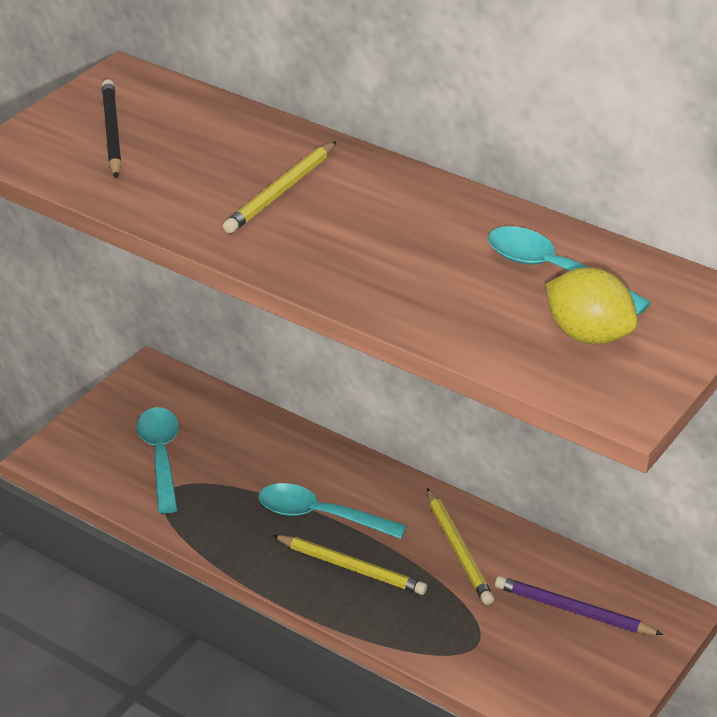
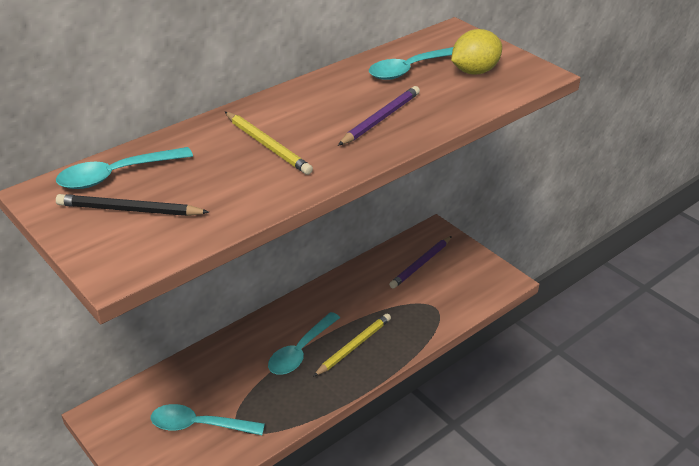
camera: 75 degrees left, 0 degrees up
yellow pencil [427,488,494,605] -> none
none -> turquoise spoon [56,147,193,189]
none -> purple pencil [338,86,420,146]

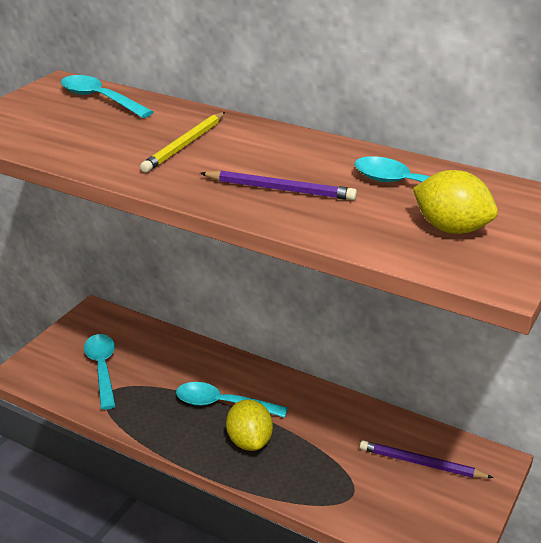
camera: 70 degrees right, 5 degrees down
black pencil [56,194,209,216] -> none
yellow pencil [313,314,391,377] -> yellow lemon [226,399,273,451]

